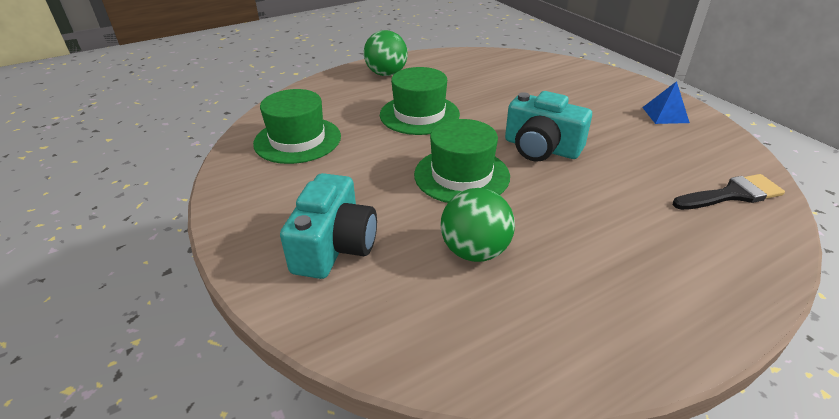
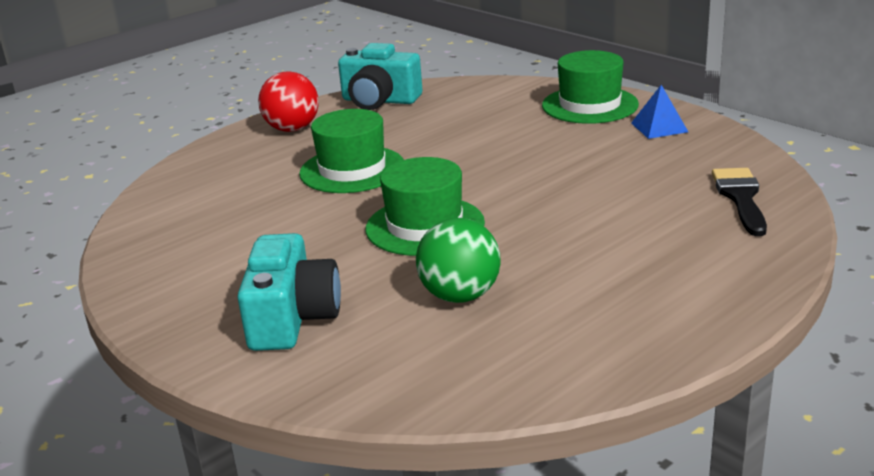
camera: 10 degrees left, 10 degrees down
green hat [253,89,341,164] -> green hat moved to [542,50,639,124]
green ball [364,30,408,76] -> red ball [258,71,319,132]
turquoise camera [505,91,592,162] -> turquoise camera moved to [338,43,422,110]
black brush [673,174,785,210] -> black brush turned 60 degrees counterclockwise [712,168,767,236]

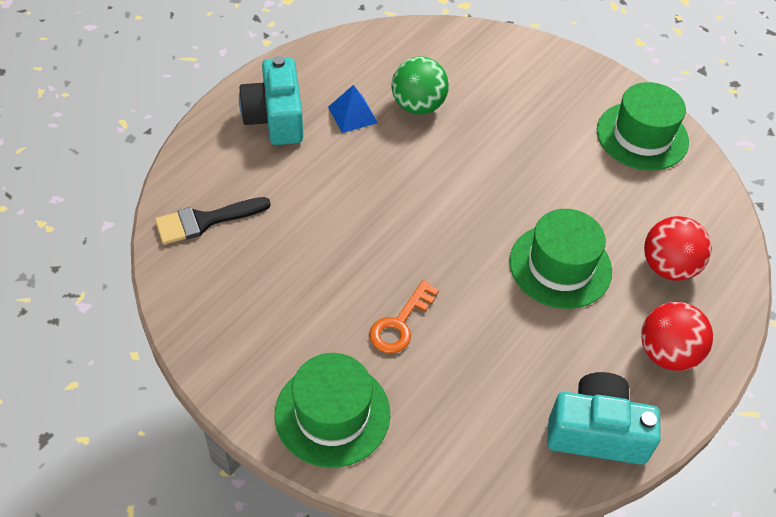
camera: 165 degrees right, 25 degrees up
turquoise camera [237,233,341,351] -> turquoise camera moved to [239,56,303,145]
green hat [365,157,485,256] -> green hat moved to [597,82,689,170]
blue pyramid [631,85,688,139] -> blue pyramid moved to [328,85,378,133]
black brush [712,168,767,236] -> black brush turned 75 degrees clockwise [155,197,270,245]
none -> orange key [369,280,439,353]
none -> red ball [644,216,712,281]

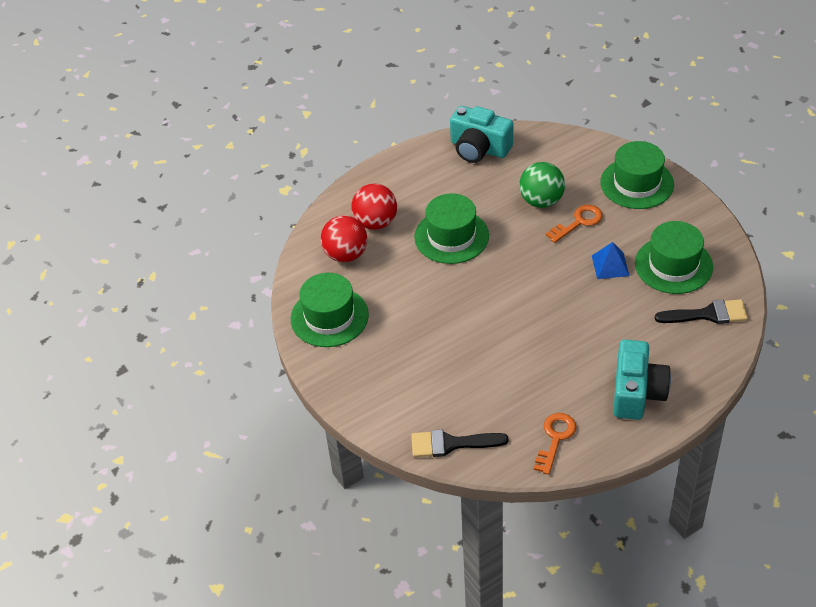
camera: 155 degrees left, 5 degrees down
blue pyramid [328,85,378,133] -> blue pyramid moved to [592,242,630,279]
green ball [392,57,449,115] -> green ball moved to [519,162,565,208]
red ball [641,302,713,371] -> red ball moved to [321,215,367,262]
none -> black brush [411,430,508,457]
none -> orange key [534,413,576,475]
none -> green hat [635,221,713,294]

